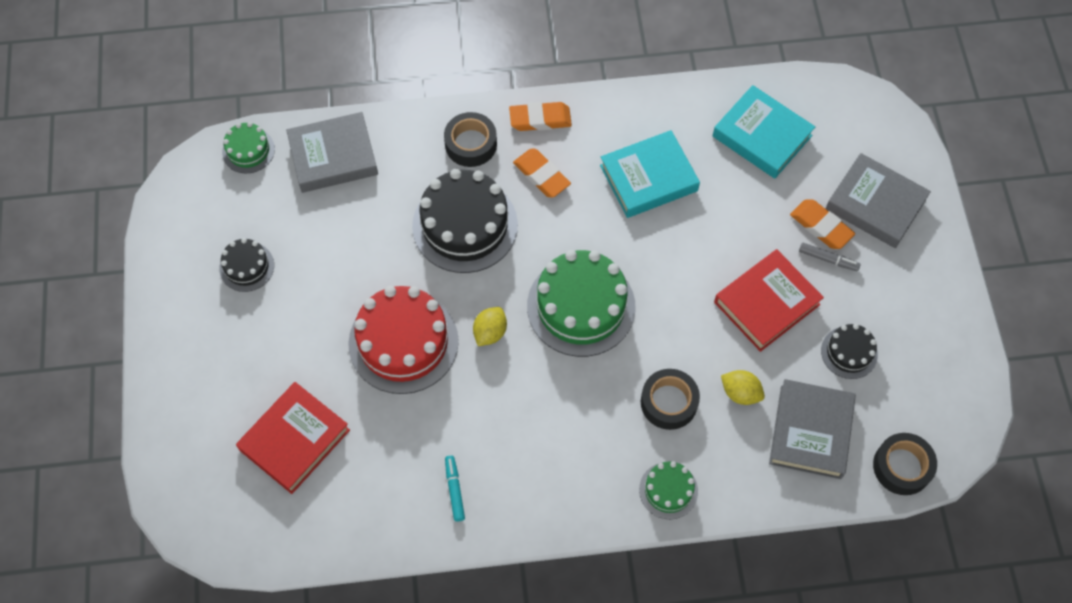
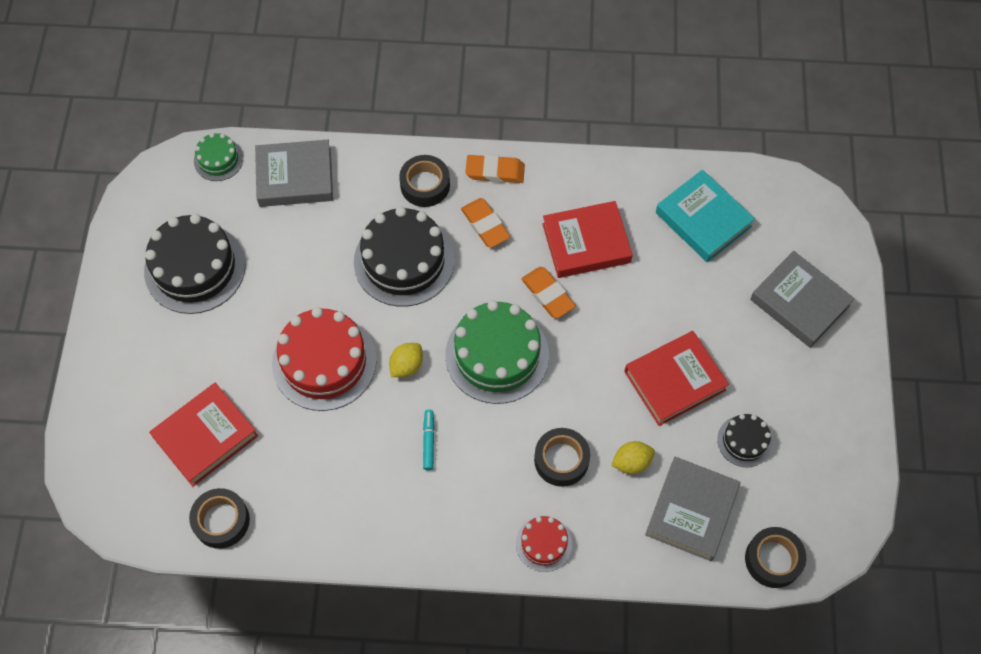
camera: 10 degrees right, 0 degrees up
black cake [219,238,274,292] -> black cake [144,214,245,314], size x1.96
turquoise marker [445,455,465,521] -> turquoise marker moved to [423,410,435,470]
turquoise book [600,130,700,218] -> red book [542,201,633,278]
green cake [639,461,698,519] -> red cake [516,516,572,572]
yellow lemon [721,370,765,405] -> yellow lemon turned 60 degrees counterclockwise [611,441,655,474]
orange eraser [790,199,855,249] -> orange eraser moved to [521,267,576,319]
grey marker [799,243,861,271] -> none
none -> black tape [189,488,250,549]

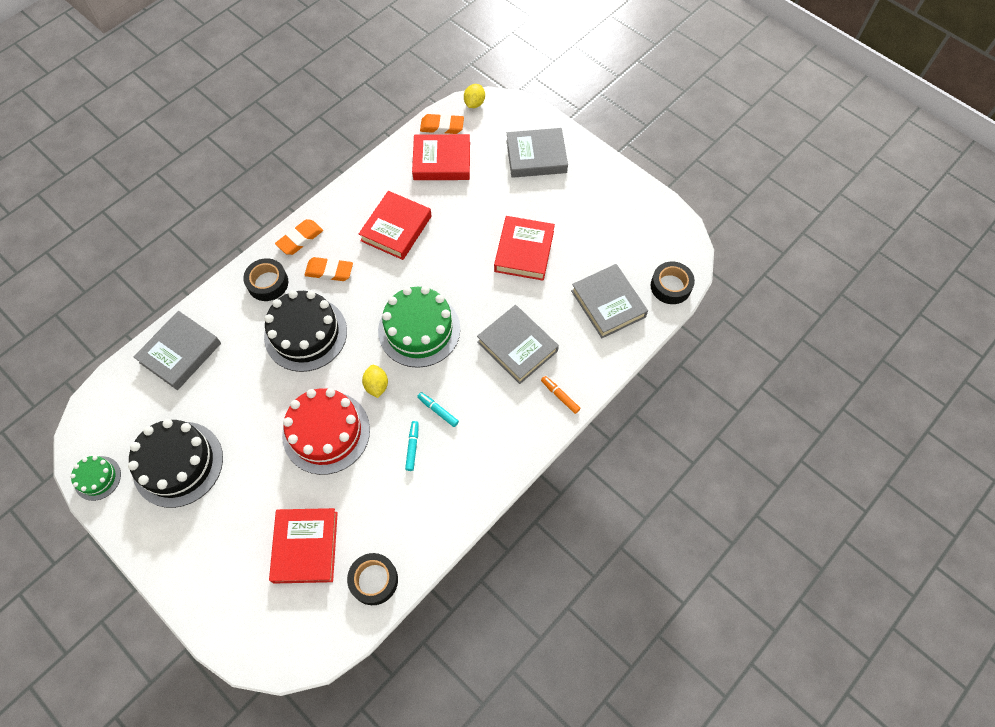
camera: 50 degrees left, 0 degrees up
green cake [194,133,243,181] -> green cake moved to [70,456,121,501]
red cake [516,516,572,572] -> orange marker [541,376,581,414]
orange eraser [521,267,576,319] -> orange eraser moved to [420,114,464,134]
black tape [534,428,590,487] -> grey book [477,305,559,384]
yellow lemon [611,441,655,474] -> yellow lemon moved to [464,84,485,108]
turquoise book [656,170,755,262] -> red book [412,134,470,180]
black cake [717,414,772,467] -> none
none -> turquoise marker [405,421,419,471]

